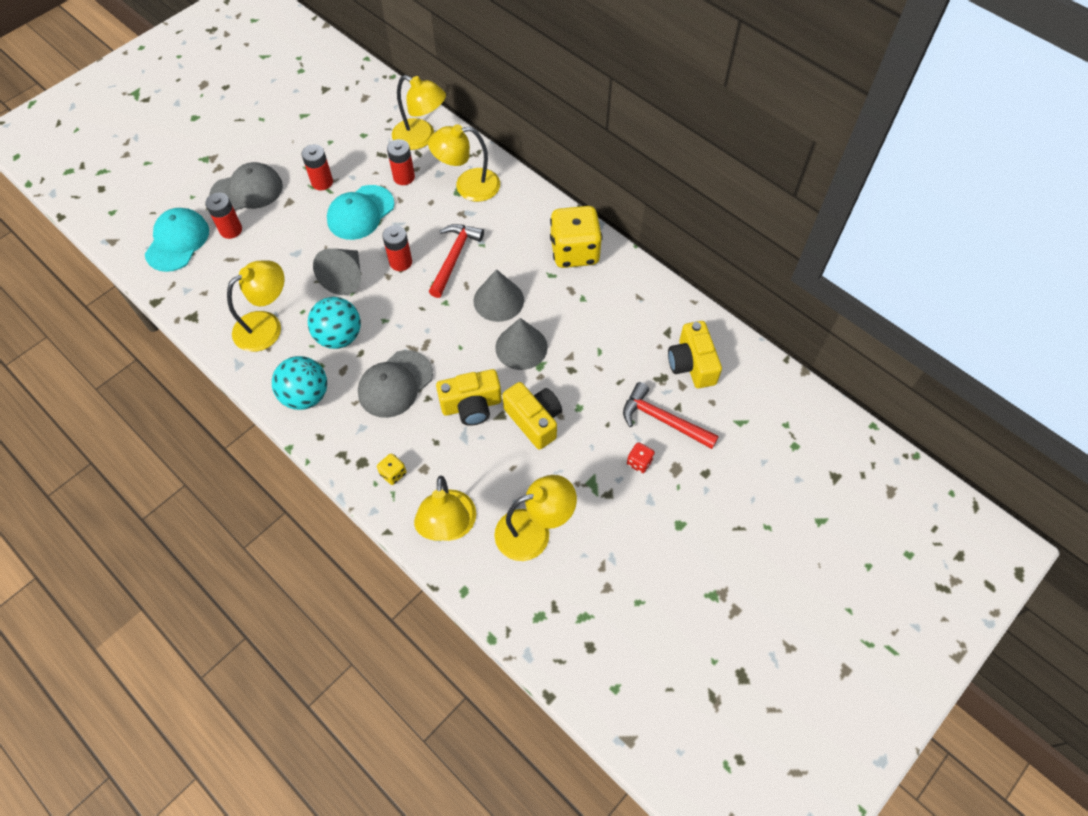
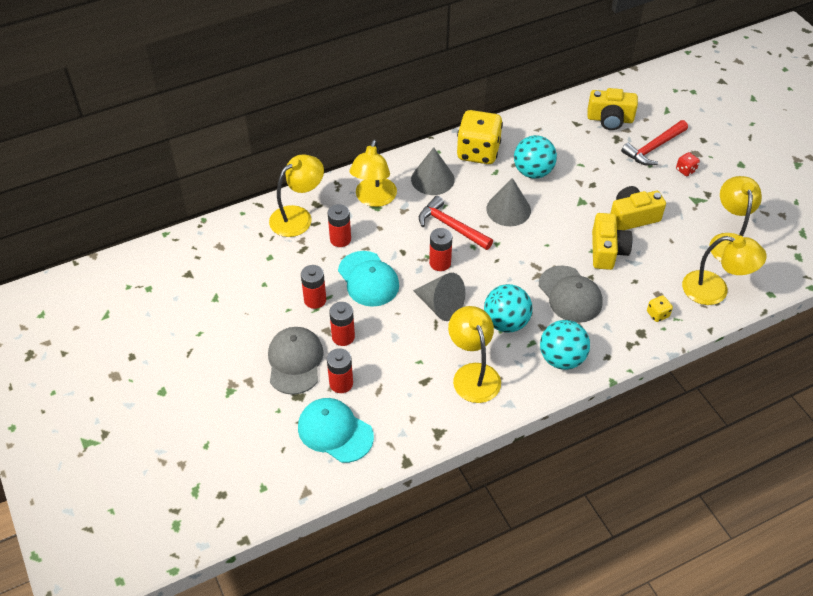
camera: 70 degrees left, 10 degrees down
grey cone [495,318,548,370] -> grey cone moved to [411,147,455,195]
none -> red battery [329,302,355,346]
none -> turquoise ball [514,135,557,179]

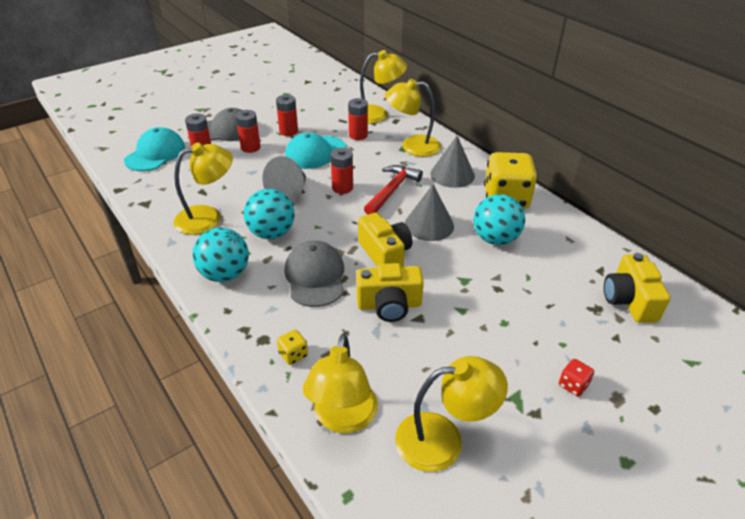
camera: 80 degrees right, 10 degrees down
yellow lamp [269,154,324,237] -> yellow lamp turned 45 degrees counterclockwise [360,50,407,124]
grey cap [539,265,603,323] -> grey cap turned 120 degrees clockwise [284,241,344,307]
yellow camera [610,186,666,230] -> yellow camera moved to [358,213,412,267]
red hammer [621,120,688,166] -> none

